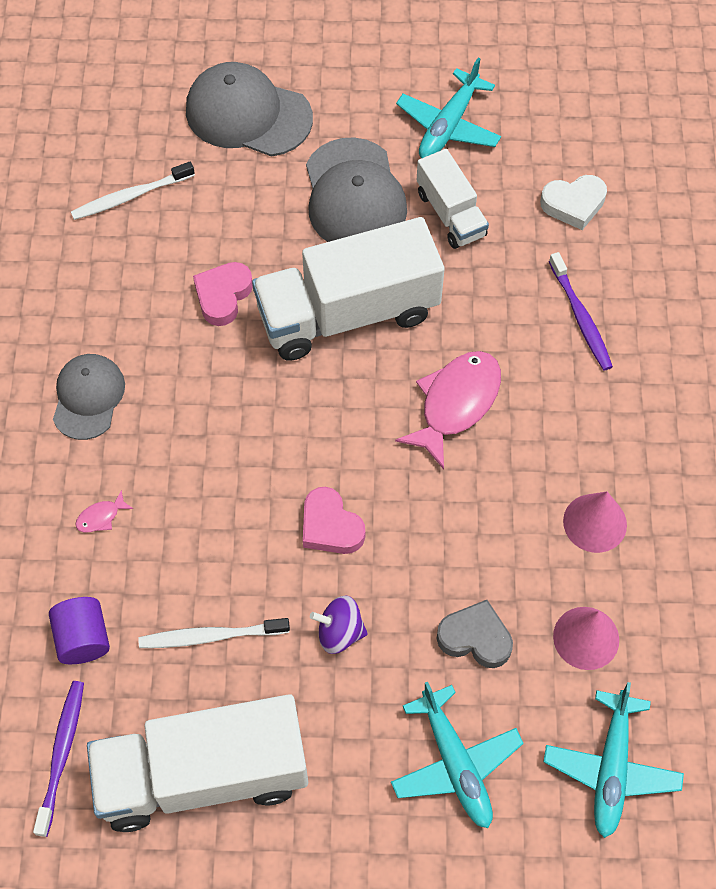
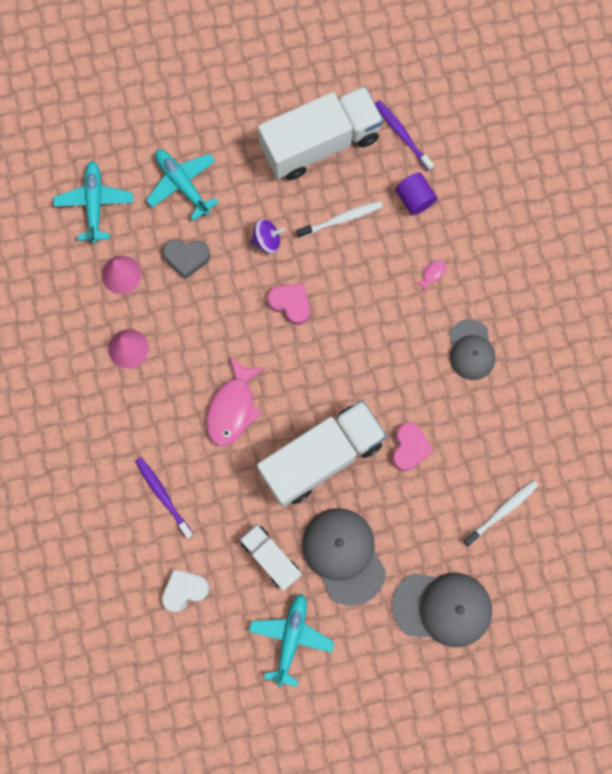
camera: 165 degrees right, 15 degrees up
purple toothbrush [33,681,84,837] -> purple toothbrush turned 150 degrees clockwise [375,100,434,172]

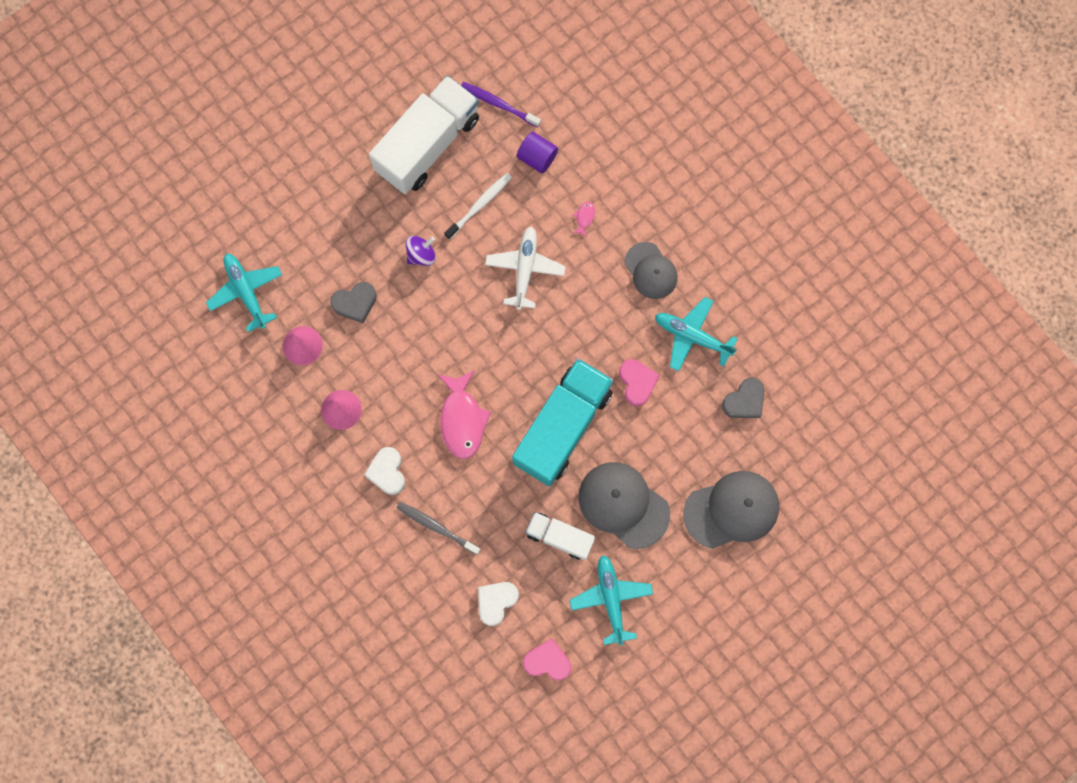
camera: 25 degrees left, 0 degrees up
purple toothbrush [135,457,193,539] -> grey toothbrush [397,502,480,555]
turquoise plane [146,149,219,221] -> turquoise plane moved to [655,297,738,371]
white truck [257,400,387,507] -> turquoise truck [512,358,614,486]
pink heart [267,284,310,325] -> pink heart moved to [523,638,571,680]
white toothbrush [463,480,539,546] -> grey heart [722,377,765,418]
none -> white heart [364,447,405,495]
none -> white plane [485,227,566,310]

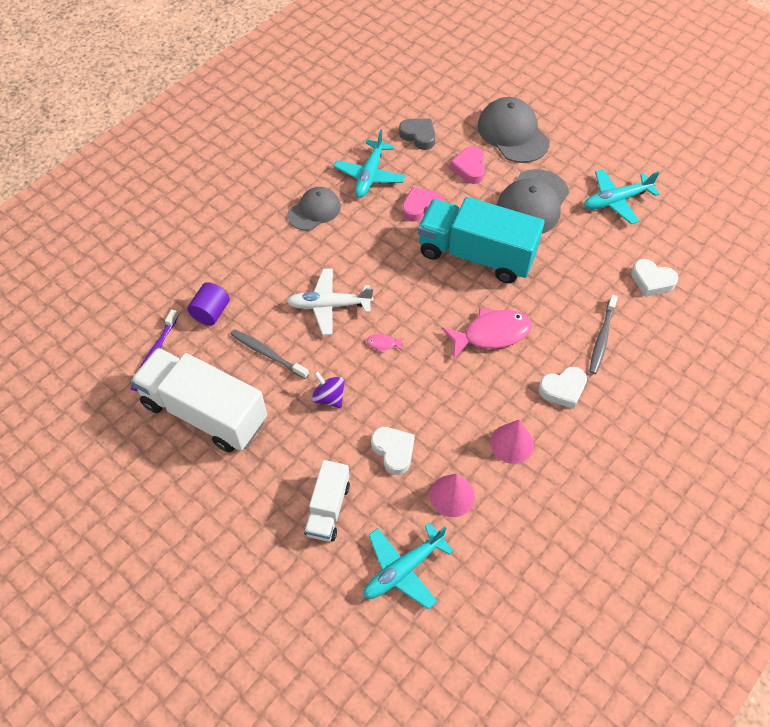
camera: 100 degrees left, 20 degrees down
grey heart [330,282,377,323] -> white heart [371,427,415,475]
white toothbrush [444,173,512,240] -> grey toothbrush [231,329,309,379]
pink heart [523,638,571,680] -> pink heart moved to [450,146,485,184]
white truck [525,512,595,560] -> white truck moved to [304,460,350,542]
pink fish [573,202,595,237] -> pink fish moved to [366,334,404,353]

